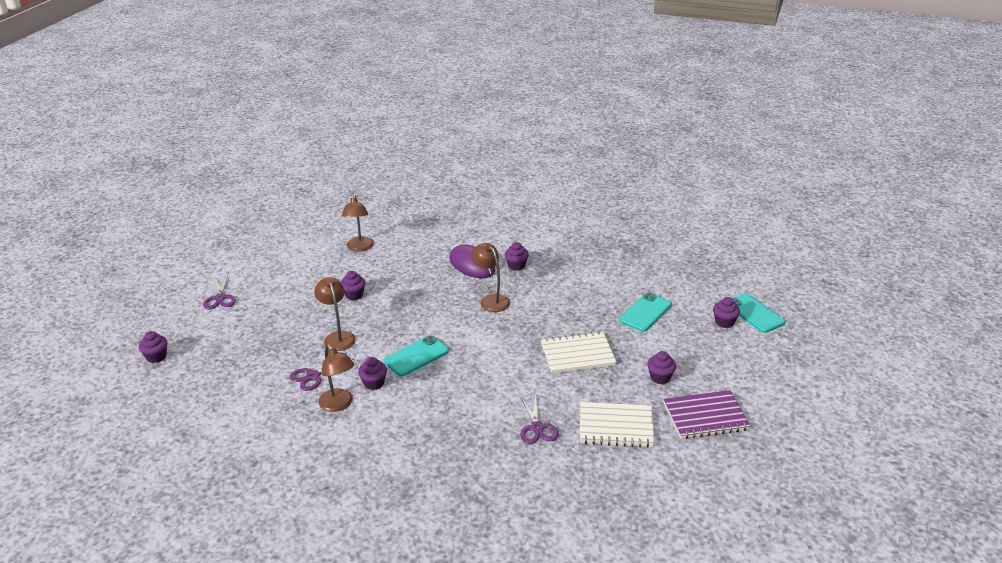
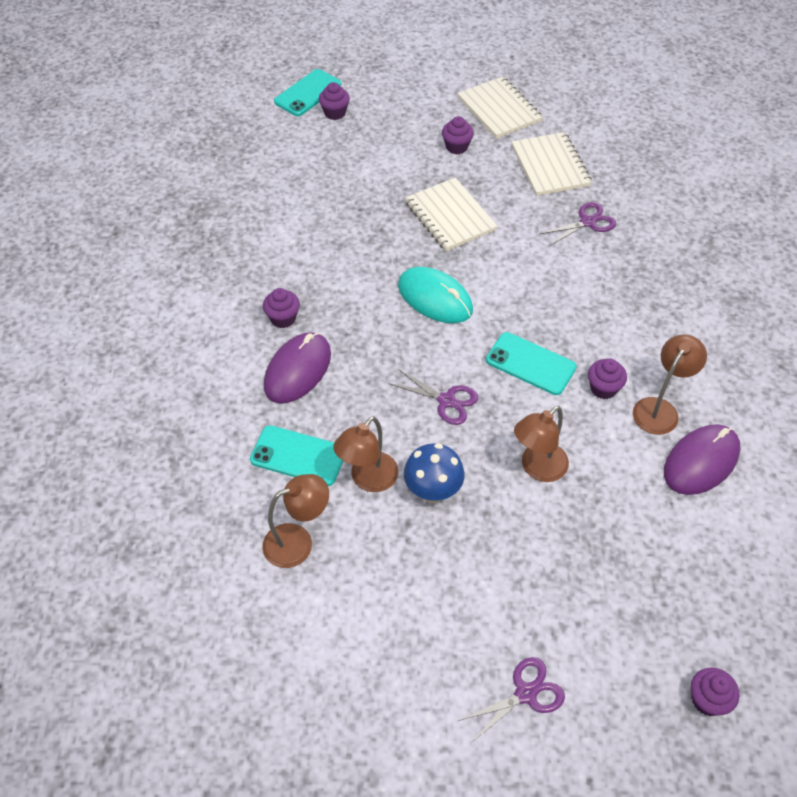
camera: 110 degrees left, 20 degrees up
purple scissors [290,352,355,391] -> purple scissors moved to [389,369,478,425]
purple cupcake [340,271,366,300] -> blue mushroom [404,443,465,503]
brown lamp [471,243,510,312] -> brown lamp moved to [333,416,399,492]
turquoise phone [619,292,672,332] -> turquoise phone moved to [250,425,343,486]
purple notebook [664,390,751,439] -> white notebook [457,76,543,139]
none -> turquoise mouse [398,267,473,323]
none -> purple mouse [664,424,740,495]

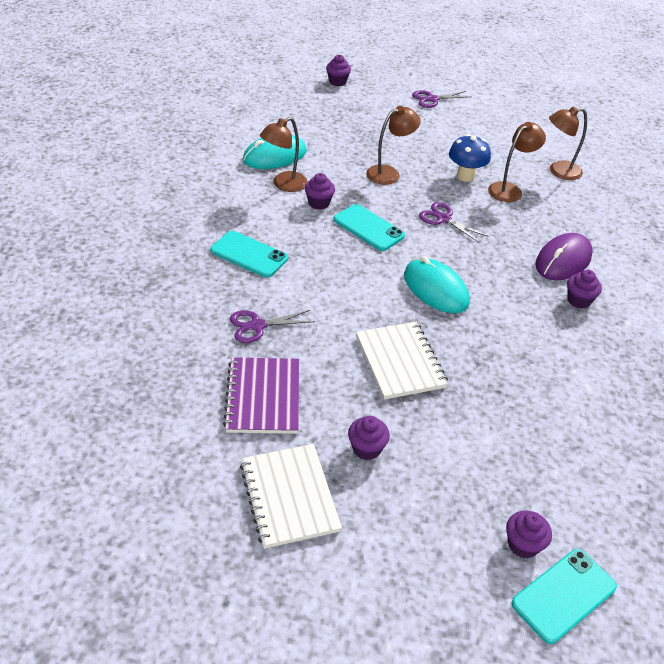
camera: 170 degrees left, 10 degrees down
turquoise phone [250,425,343,486] -> turquoise phone moved to [210,231,288,278]
white notebook [512,132,592,196] -> purple notebook [223,357,299,434]
purple mouse [664,424,740,495] -> turquoise mouse [242,135,307,169]

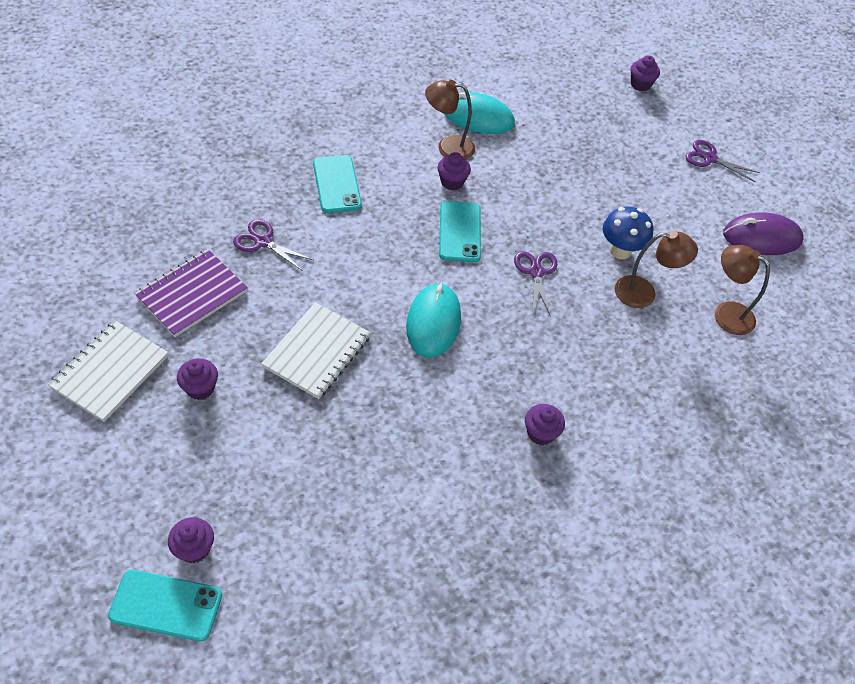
camera: 45 degrees right, 10 degrees up
brown lamp [366,106,421,185] -> none
purple mouse [535,233,593,280] -> purple mouse moved to [723,212,803,255]

